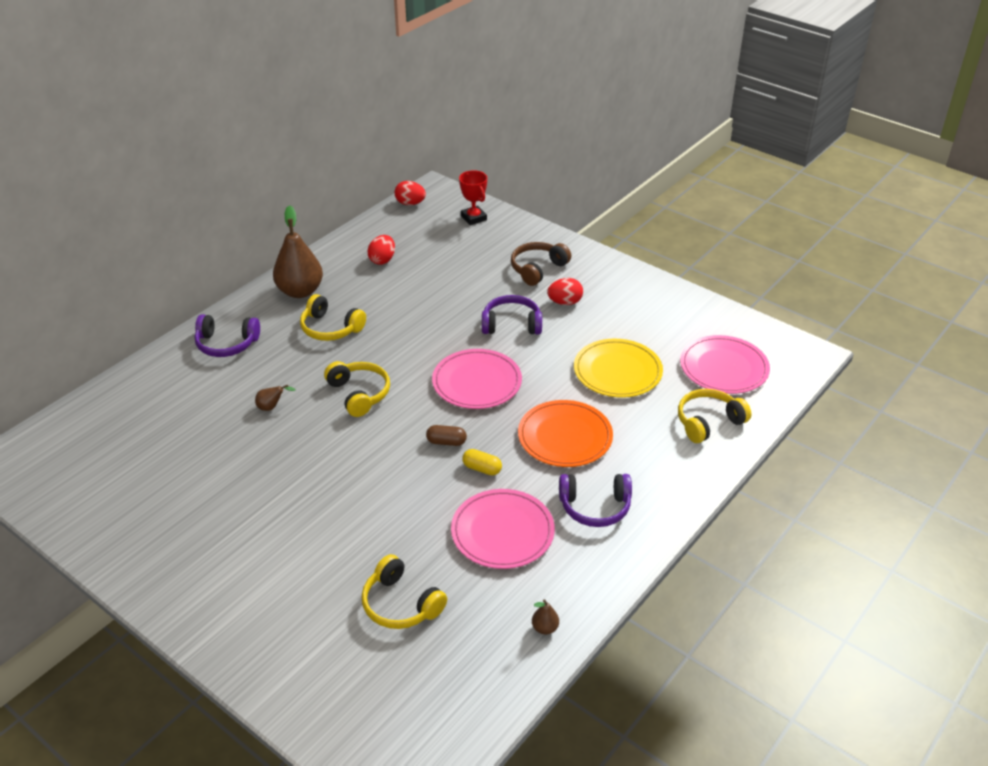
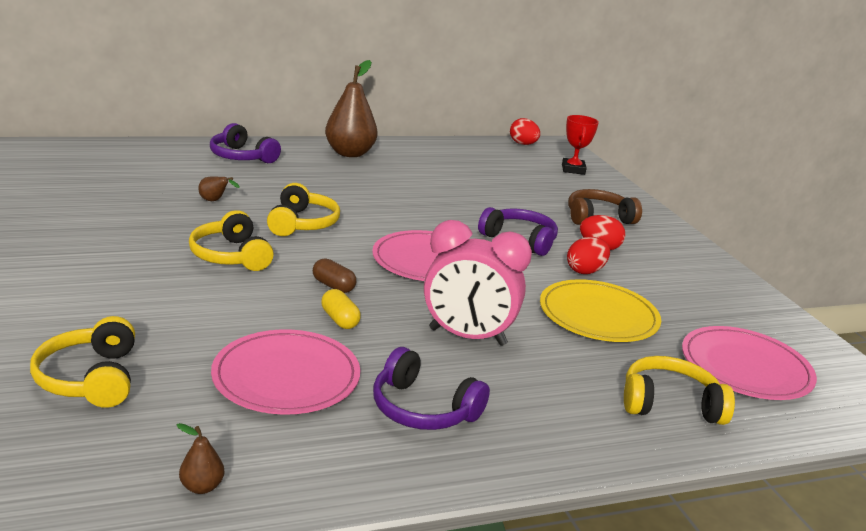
camera: 30 degrees right, 15 degrees down
yellow headphones [300,294,366,341] -> yellow headphones moved to [189,210,274,271]
red egg [367,235,395,265] -> red egg moved to [567,237,610,274]
orange plate [518,400,613,467] -> pink clock [424,220,532,346]

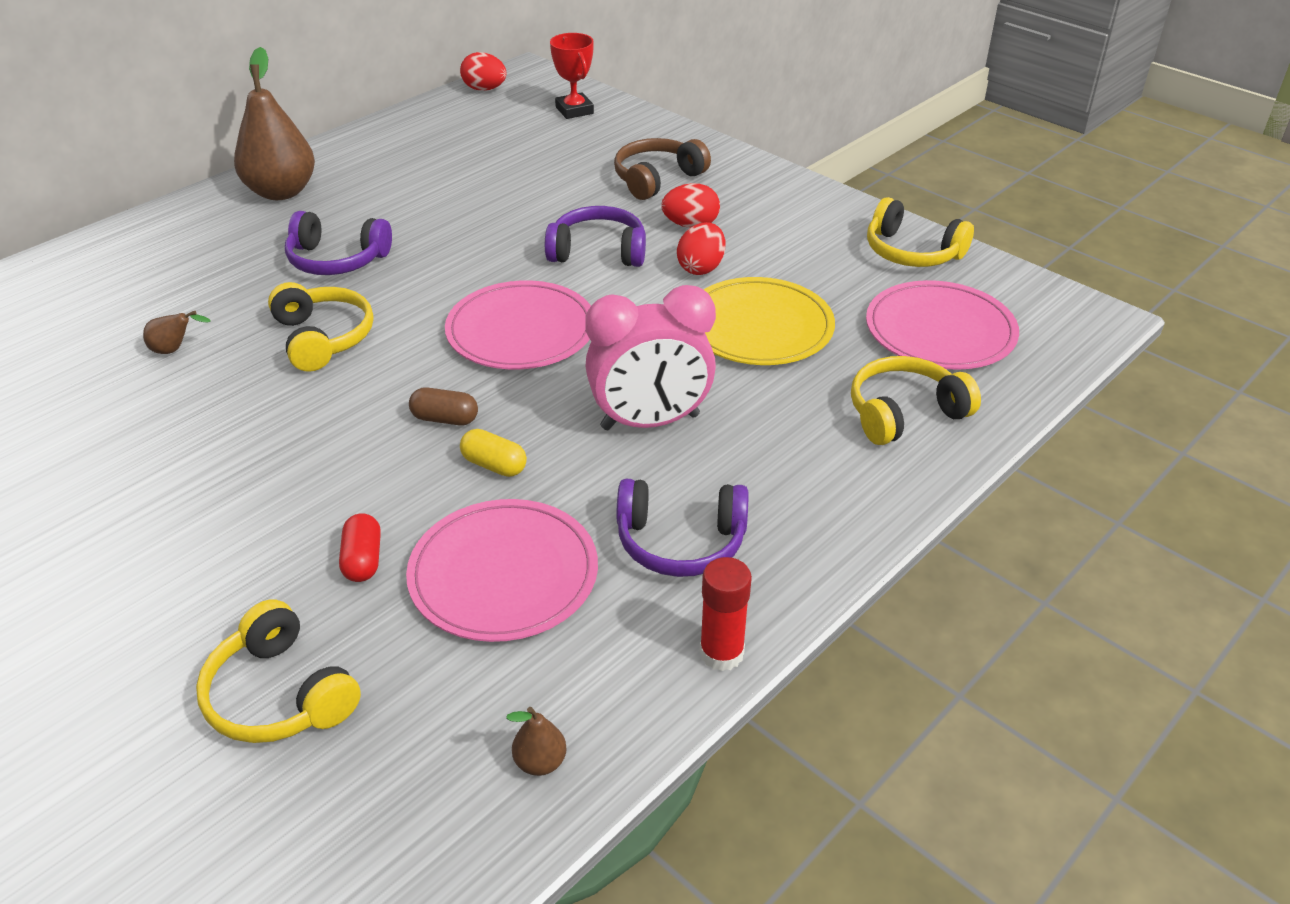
camera: 25 degrees left, 15 degrees up
yellow headphones [189,210,274,271] -> yellow headphones moved to [867,197,974,267]
purple headphones [210,123,281,163] -> purple headphones moved to [285,211,392,275]
none -> red capsule [339,514,381,582]
none -> red glue stick [699,557,752,671]

